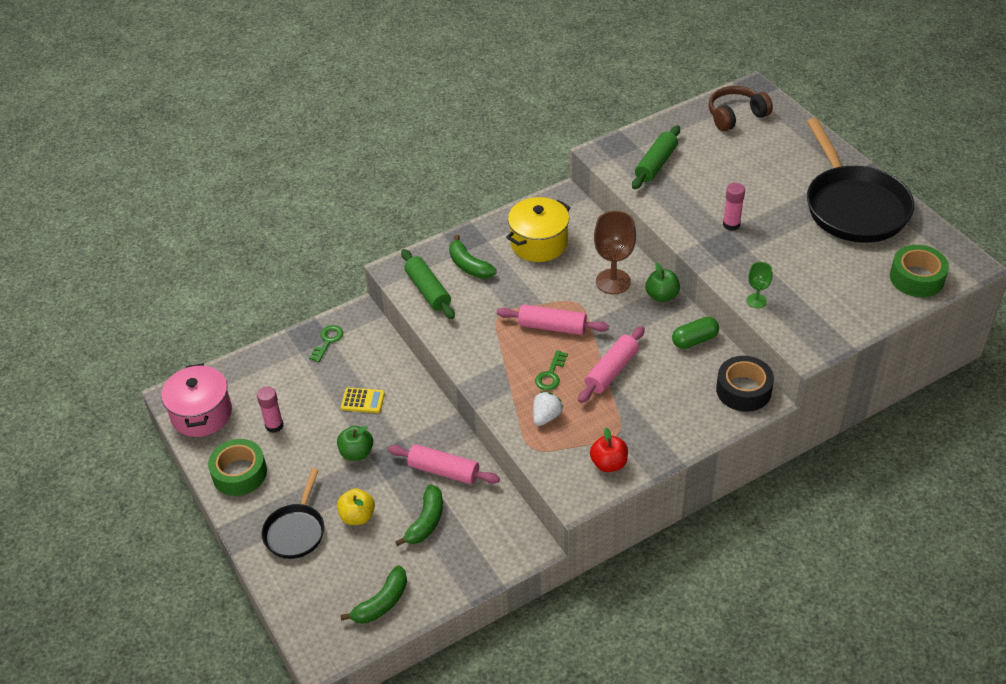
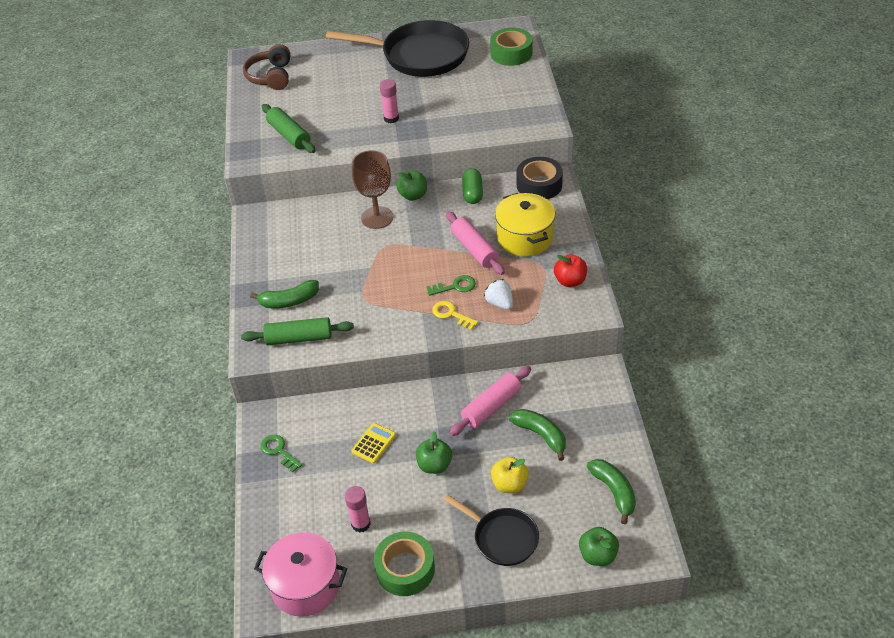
camera: 65 degrees left, 0 degrees up
pink rolling pin [497,304,609,335] -> none
yellow pot [506,197,571,262] -> yellow pot moved to [495,193,555,257]
green key [535,350,568,390] -> green key turned 60 degrees counterclockwise [427,275,476,296]
green goblet [747,262,773,308] -> none
none -> yellow key [432,301,478,330]
none -> green apple [579,527,619,566]

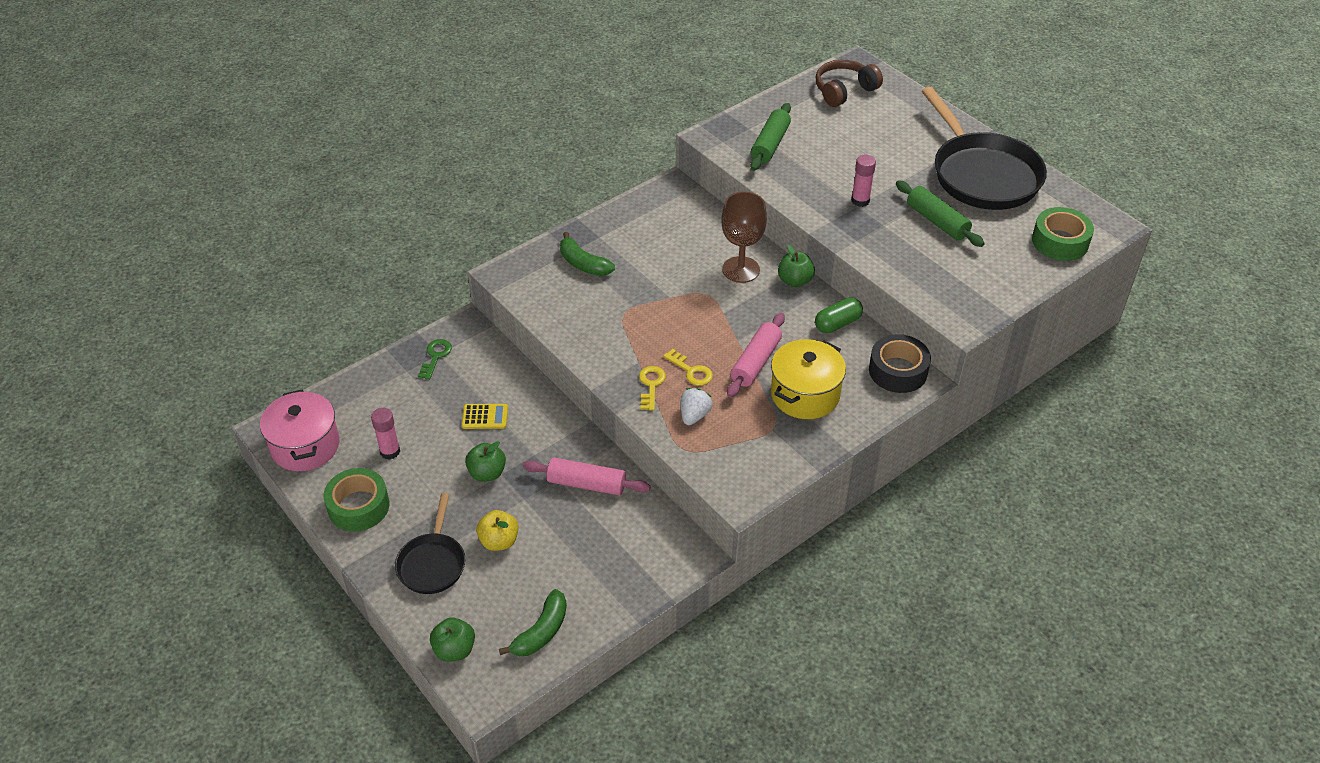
camera: 55 degrees right, 0 degrees up
green rolling pin [241,317,354,345] -> green rolling pin moved to [896,180,985,247]
green key [427,275,476,296] -> yellow key [663,349,713,386]
green banana [509,409,566,461] -> none
red apple [554,254,587,287] -> none

